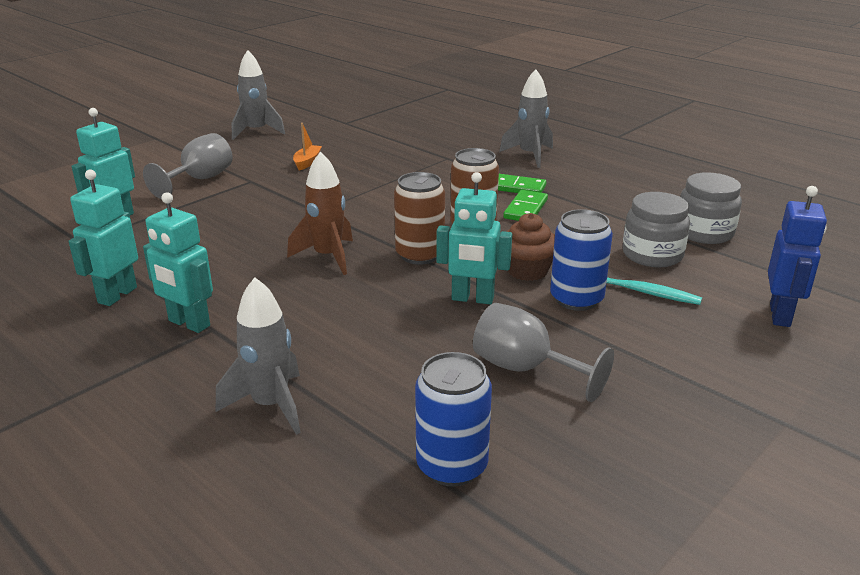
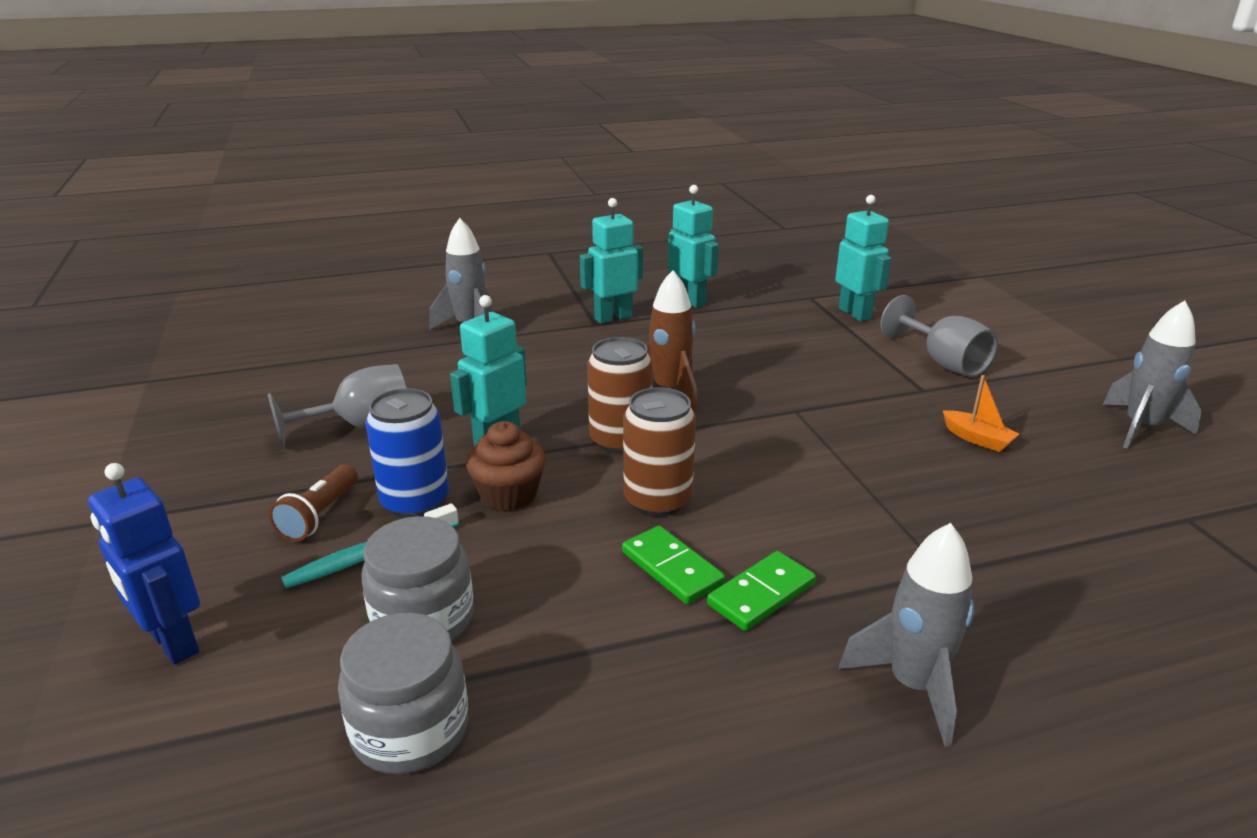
camera: 120 degrees right, 0 degrees up
blue can [415,352,492,487] -> none
none -> brown flashlight [269,465,358,542]

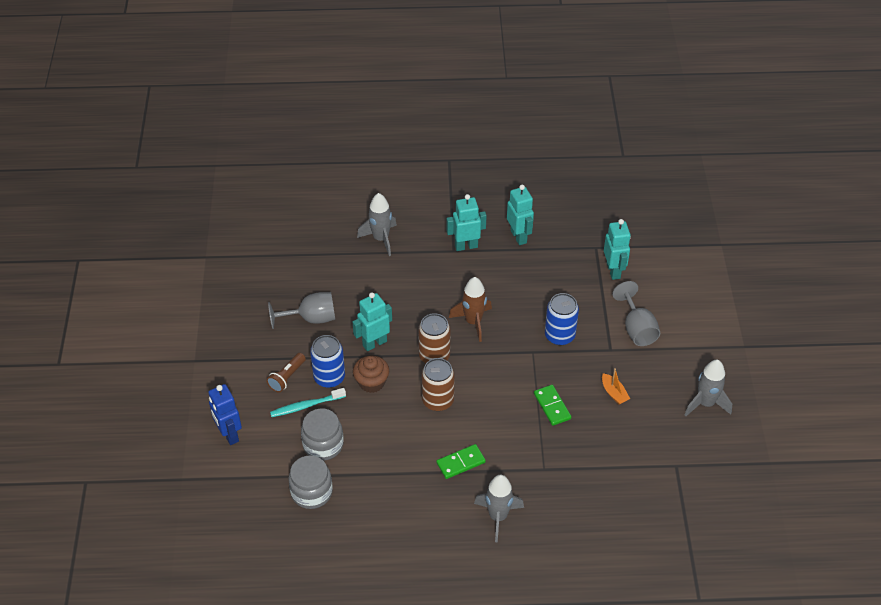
camera: 15 degrees right, 20 degrees up
green domino [622,526,725,604] -> green domino moved to [534,385,571,426]
none -> blue can [545,293,579,345]

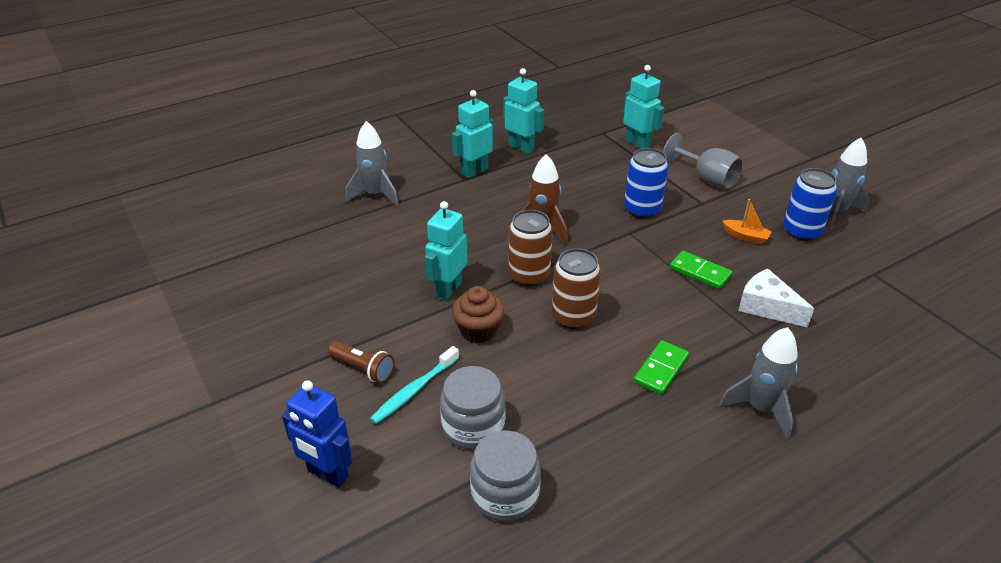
camera: 30 degrees left, 10 degrees down
brown flashlight [266,353,306,393] -> brown flashlight turned 60 degrees counterclockwise [328,341,395,383]
grey goblet [268,292,335,329] -> none
blue can [310,335,345,388] -> blue can moved to [783,168,837,241]
none -> white cheese [738,269,814,327]

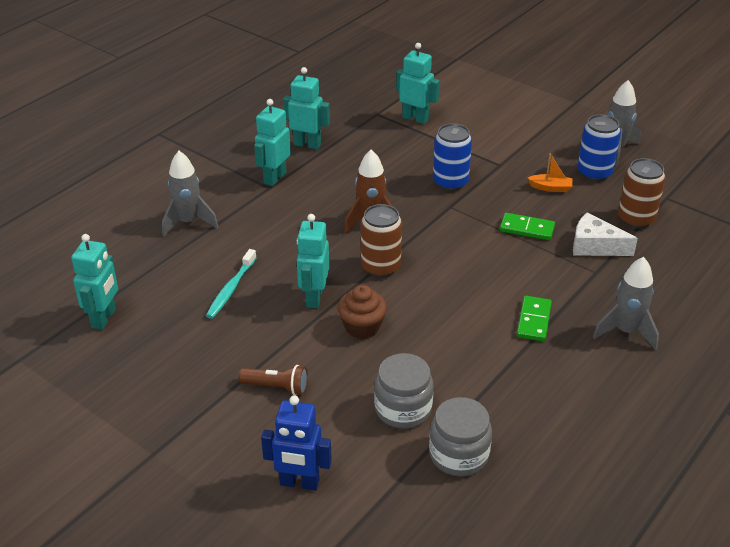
camera: 20 degrees left, 0 degrees up
turquoise toothbrush [370,346,459,424] -> turquoise toothbrush moved to [206,249,257,319]
brown can [552,248,601,329] -> brown can moved to [618,158,666,228]
grey goblet [663,133,743,189] -> none
none -> turquoise robot [71,234,118,330]

